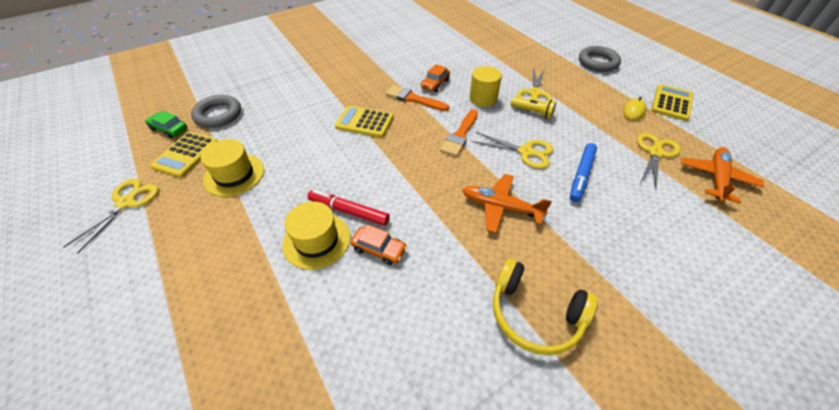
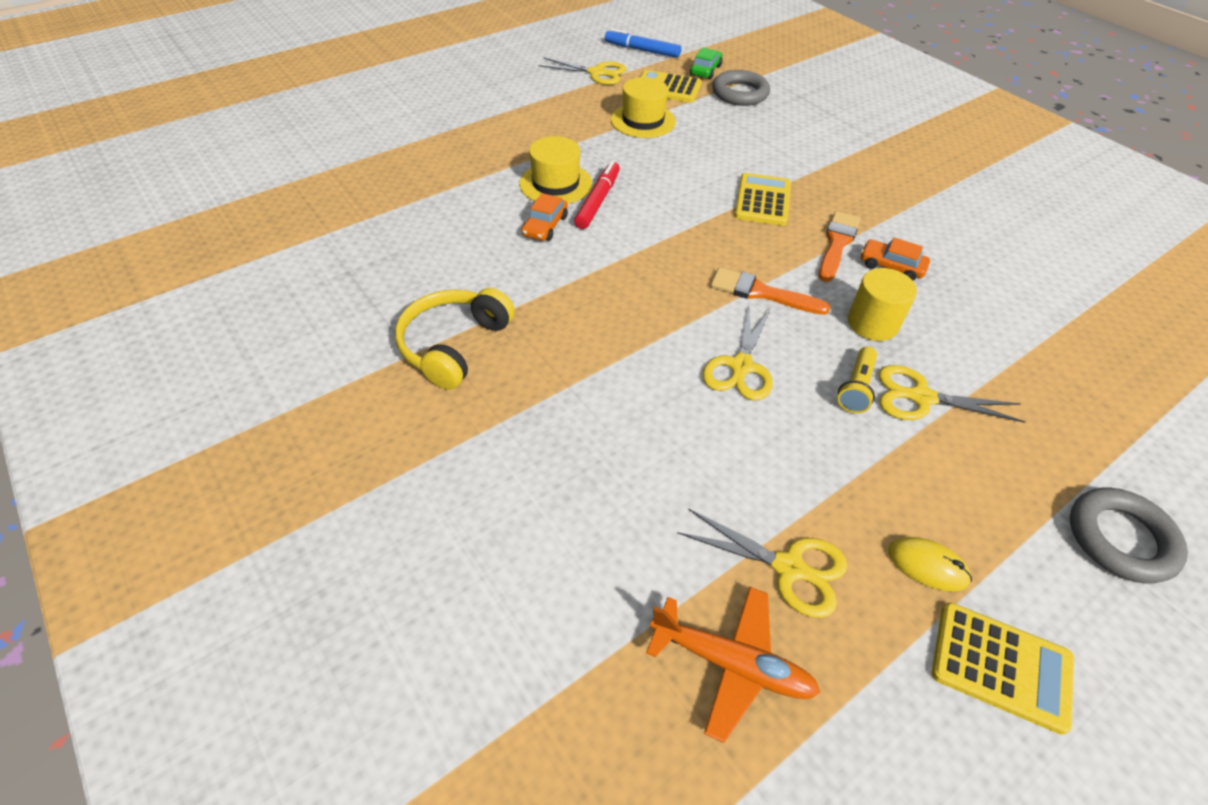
camera: 85 degrees right, 0 degrees up
orange plane [462,174,552,233] -> none
blue marker [570,143,597,202] -> blue marker moved to [605,28,681,58]

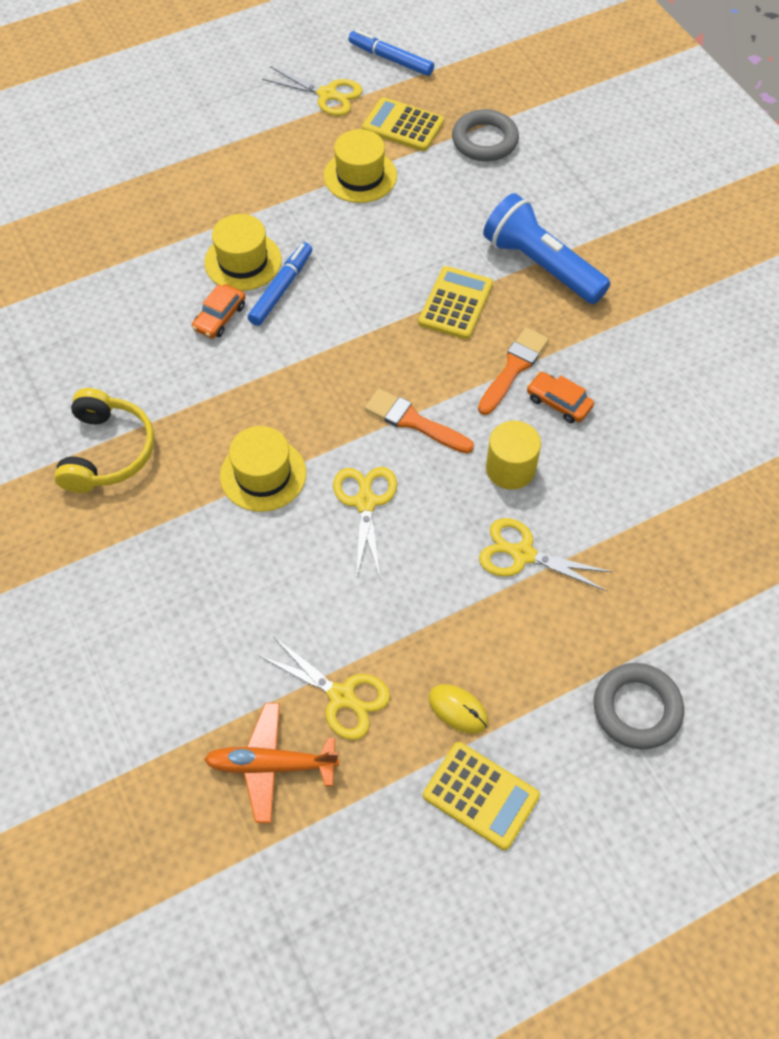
camera: 10 degrees right, 10 degrees up
yellow headphones [395,288,515,390] -> yellow headphones turned 150 degrees clockwise [54,388,154,493]
red marker [574,161,620,229] -> blue marker [248,242,312,326]
orange plane [646,587,821,743] -> orange plane turned 150 degrees clockwise [204,703,339,823]
green car [690,48,723,79] -> none
yellow scissors [702,305,773,400] -> yellow scissors turned 150 degrees clockwise [333,467,397,579]
yellow flashlight [837,346,877,413] -> none
none -> yellow hat [220,426,306,512]
none -> blue flashlight [483,193,610,304]

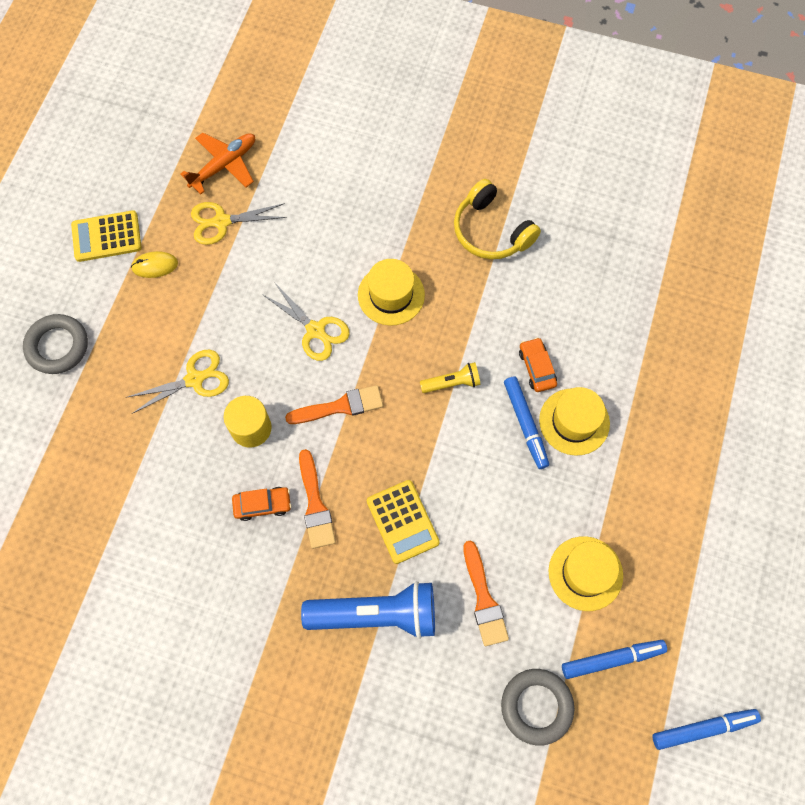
camera: 135 degrees right, 10 degrees up
yellow scissors [262,66,363,116] -> none
yellow calculator [362,97,444,151] -> blue marker [562,640,667,679]
none -> yellow flashlight [420,362,480,393]
none -> orange brush [463,541,509,646]

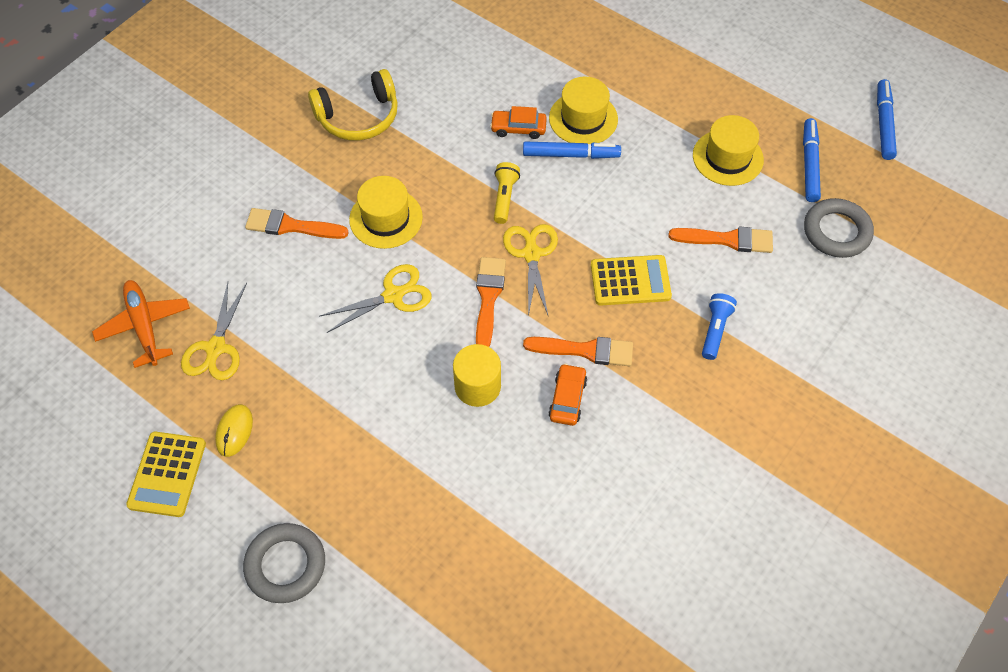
camera: 70 degrees left, 10 degrees down
yellow scissors [126,350,229,414] -> yellow scissors moved to [503,224,558,317]
blue flashlight [301,581,435,639] -> blue flashlight [702,293,737,360], size x0.49
none -> orange brush [245,208,349,239]

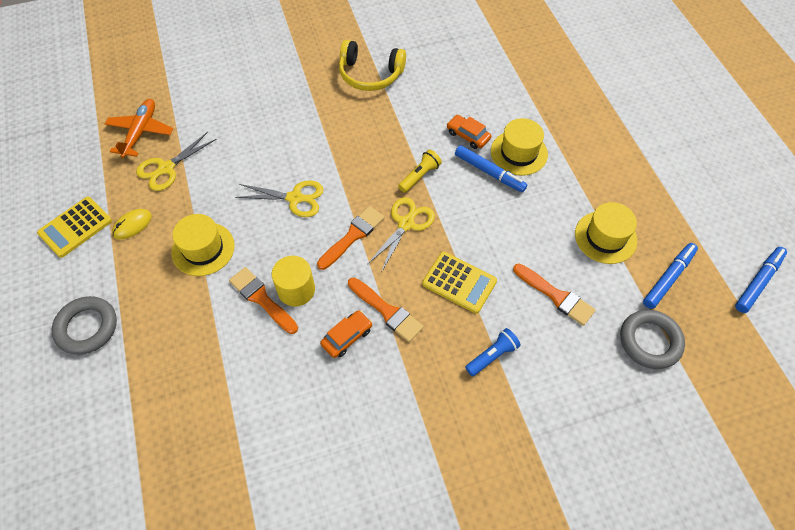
camera: 35 degrees right, 0 degrees up
orange brush [245,208,349,239] -> orange brush moved to [229,267,298,334]
yellow hat [349,176,423,249] -> yellow hat moved to [171,214,235,276]

